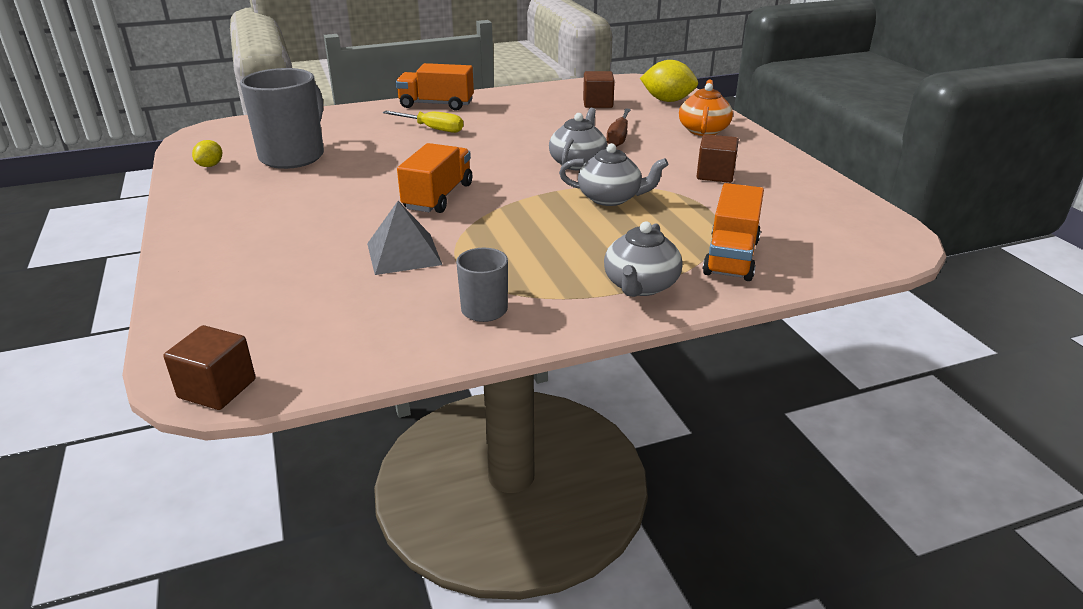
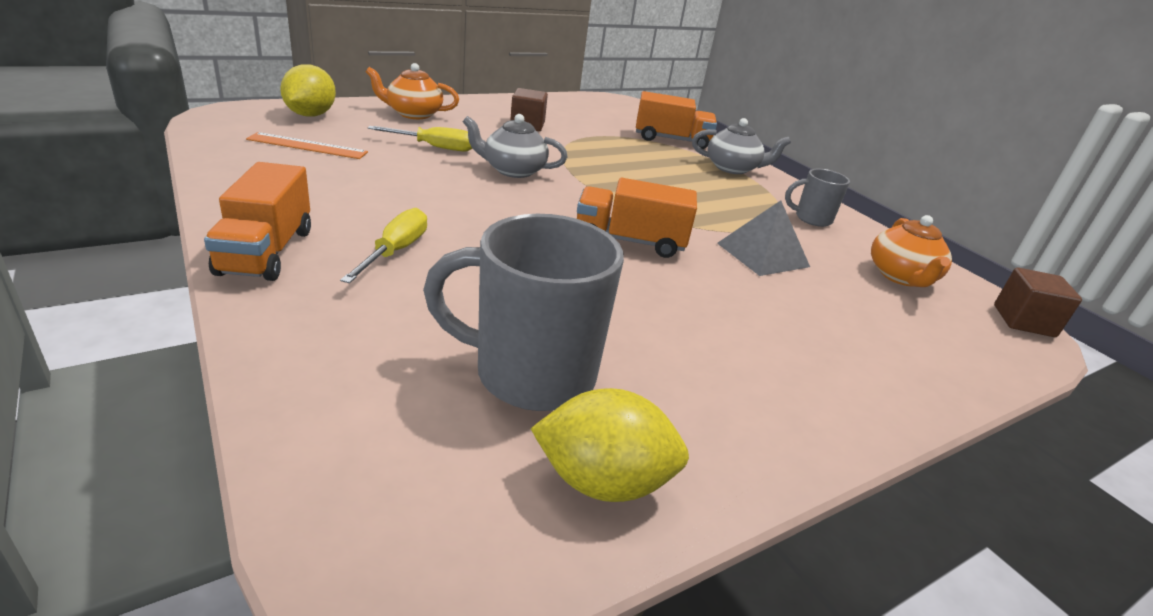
camera: 105 degrees left, 0 degrees up
yellow lemon [192,140,222,167] -> yellow lemon [531,388,689,502], size x1.87
grey teapot [559,143,668,206] -> none
brown cube [583,71,615,108] -> orange ruler [246,132,368,159]
brown screwdriver [606,108,631,147] -> yellow screwdriver [368,126,473,152]
none -> orange teapot [871,215,952,287]

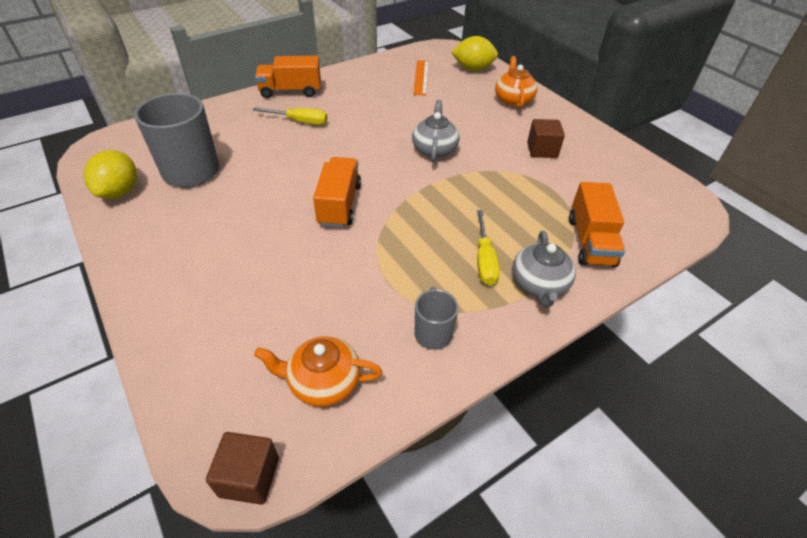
camera: 90 degrees right, 15 degrees up
yellow screwdriver [368,126,473,152] -> yellow screwdriver moved to [477,210,500,285]
grey pyramid [717,200,810,276] -> none

